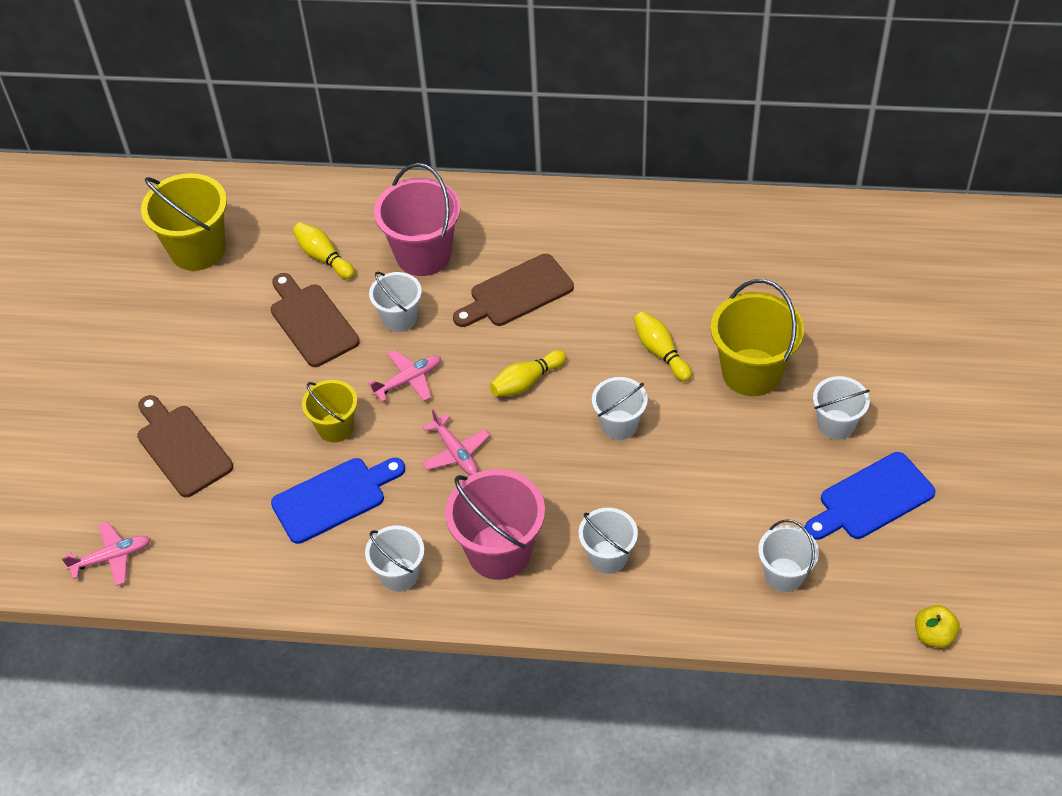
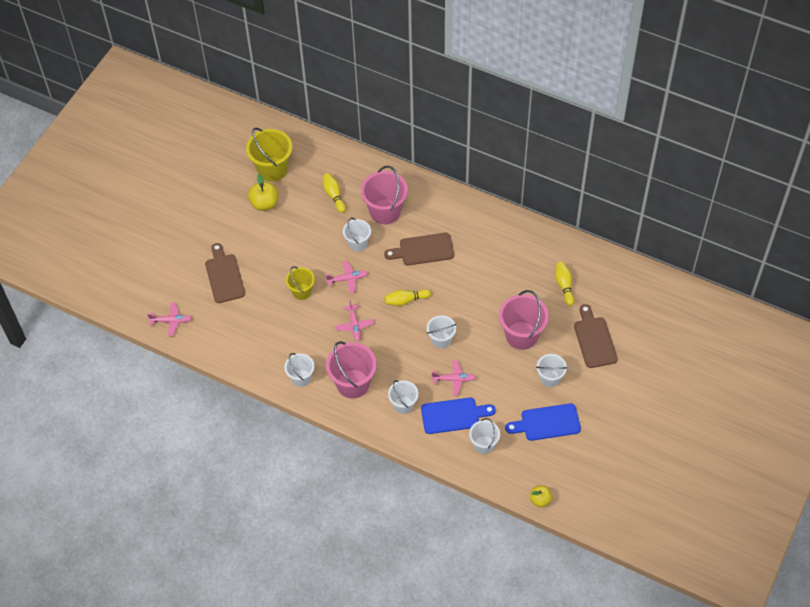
camera: 20 degrees right, 5 degrees up
brown cutting board [271,273,360,367] -> brown cutting board moved to [574,304,618,368]
blue cutting board [271,458,405,544] -> blue cutting board moved to [421,397,496,434]
yellow bowling pin [634,311,692,382] -> yellow bowling pin moved to [555,262,574,306]
yellow bucket [711,279,804,396] -> pink bucket [499,290,549,350]
none -> yellow apple [248,174,278,211]
none -> pink plane [432,360,476,396]

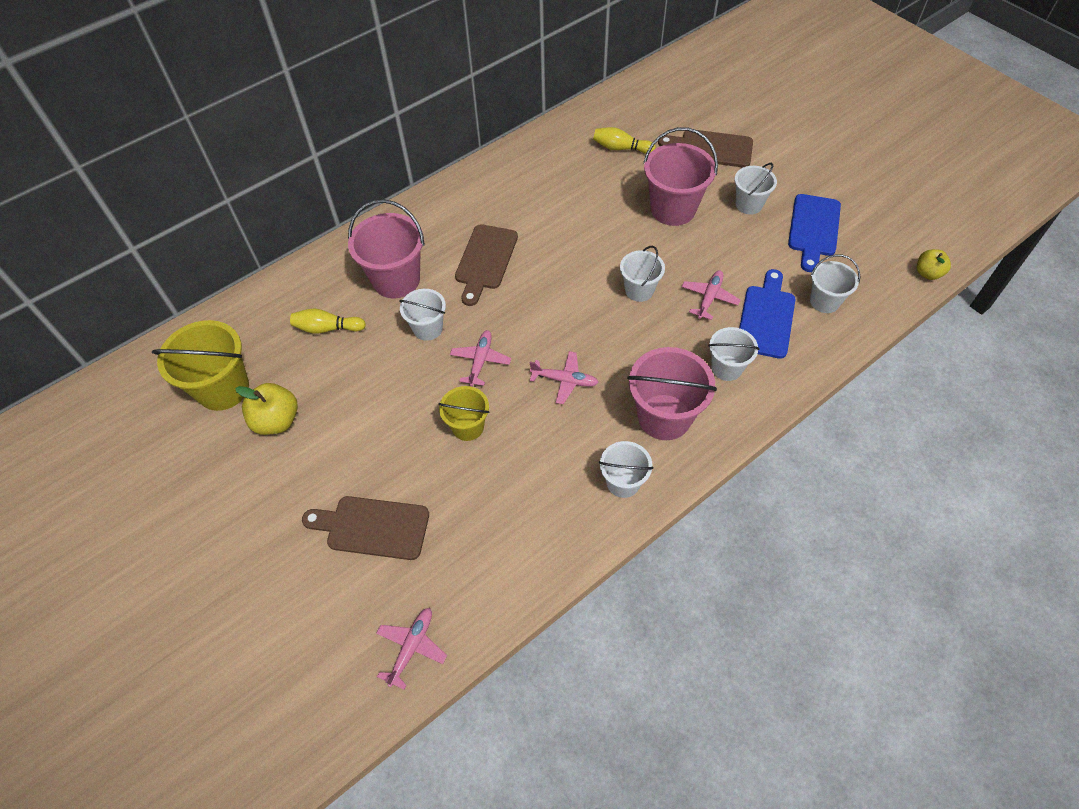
camera: 65 degrees left, 0 degrees up
yellow bowling pin [384,289,431,306] -> none

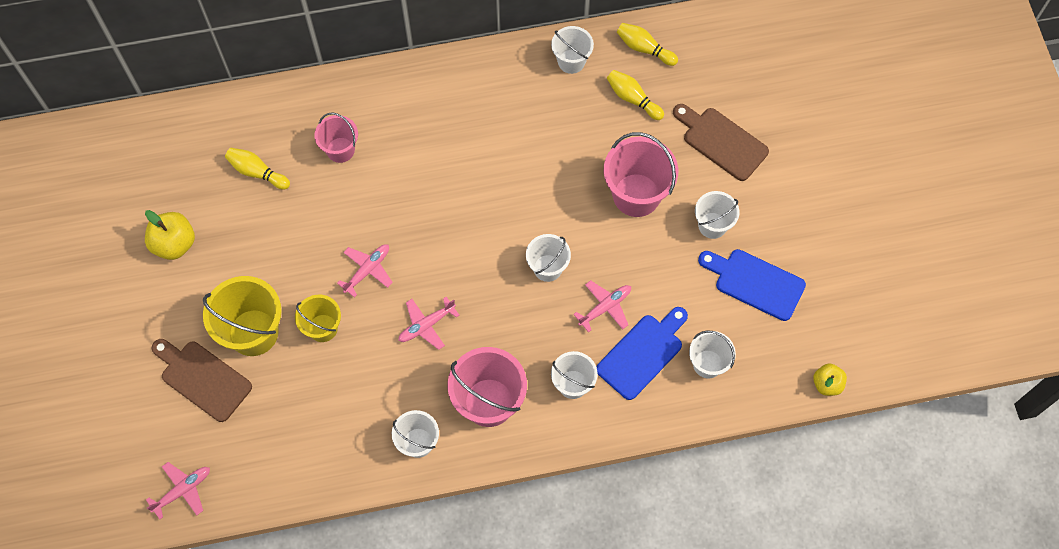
camera: 25 degrees right, 10 degrees up
yellow bucket [152,320,249,411] -> yellow bucket moved to [203,276,282,356]
pink bucket [348,199,425,298] -> pink bucket [314,112,358,163], size x0.60
white bucket [399,289,446,341] -> white bucket moved to [551,26,594,74]
brown cutting board [455,224,518,306] -> none
pink plane [530,351,599,404] -> pink plane turned 105 degrees clockwise [398,297,459,350]
blue cutting board [788,194,841,272] -> blue cutting board turned 75 degrees clockwise [698,249,806,321]
none -> yellow bowling pin [617,23,678,66]

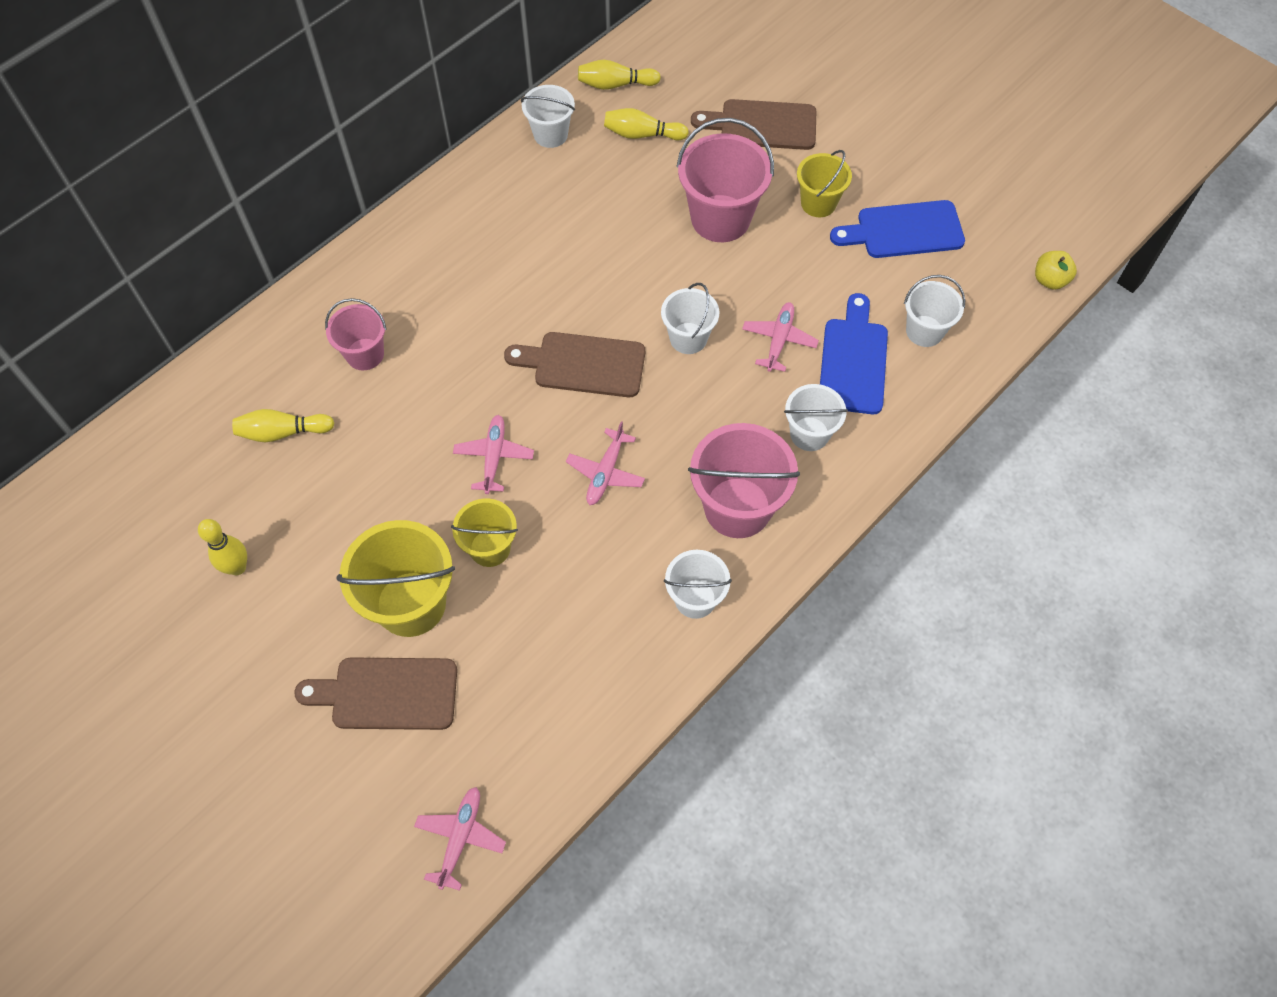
camera: 35 degrees left, 5 degrees down
yellow apple [145,210,195,260] -> yellow bowling pin [198,519,247,575]
white bucket [695,191,739,239] -> yellow bucket [797,150,852,217]
none -> brown cutting board [504,332,645,397]

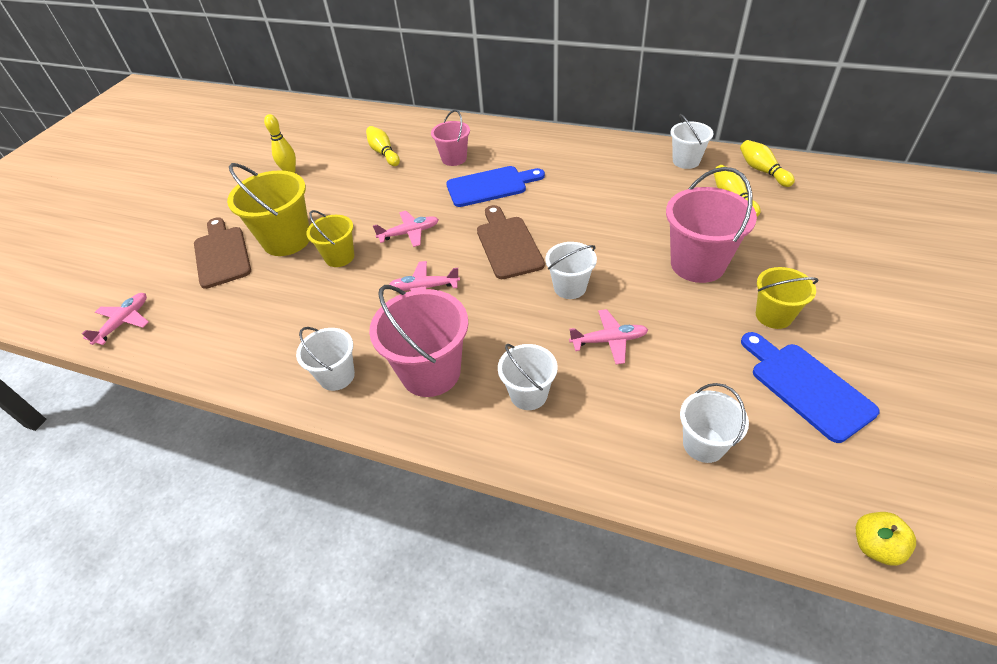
camera: 70 degrees right, 15 degrees down
pink plane [414,787,506,891] -> pink plane turned 60 degrees counterclockwise [82,293,149,345]
brown cutting board [691,99,816,150] -> none
blue cutting board [820,293,888,414] -> blue cutting board moved to [446,166,545,207]

